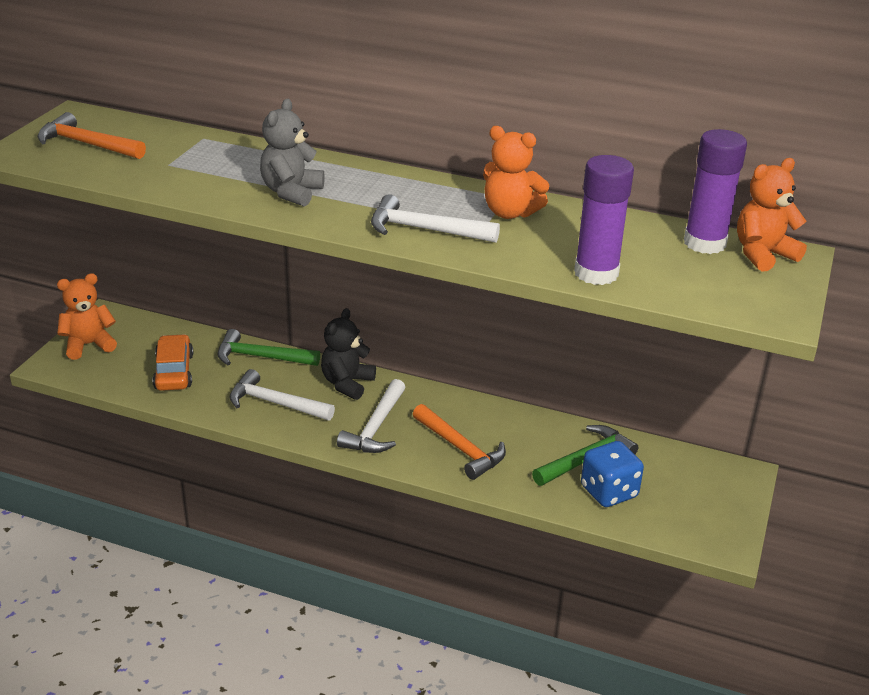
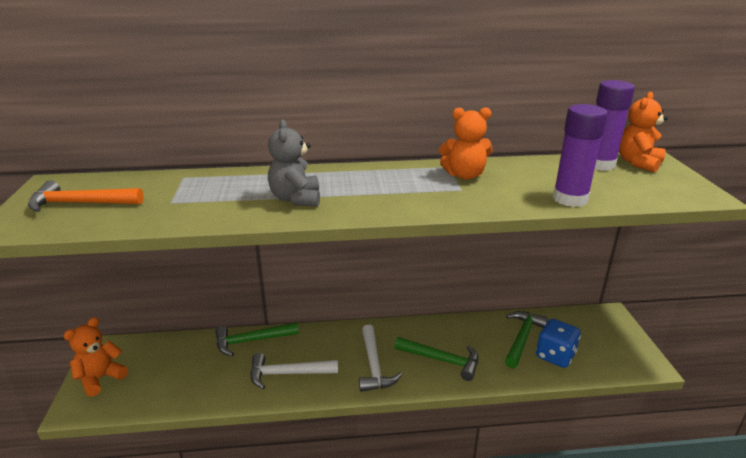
camera: 25 degrees left, 5 degrees down
orange car [152,334,193,391] -> none
black teddy bear [321,308,376,400] -> none
white hammer [371,194,500,243] -> none
orange hammer [413,404,506,480] -> green hammer [395,337,479,381]

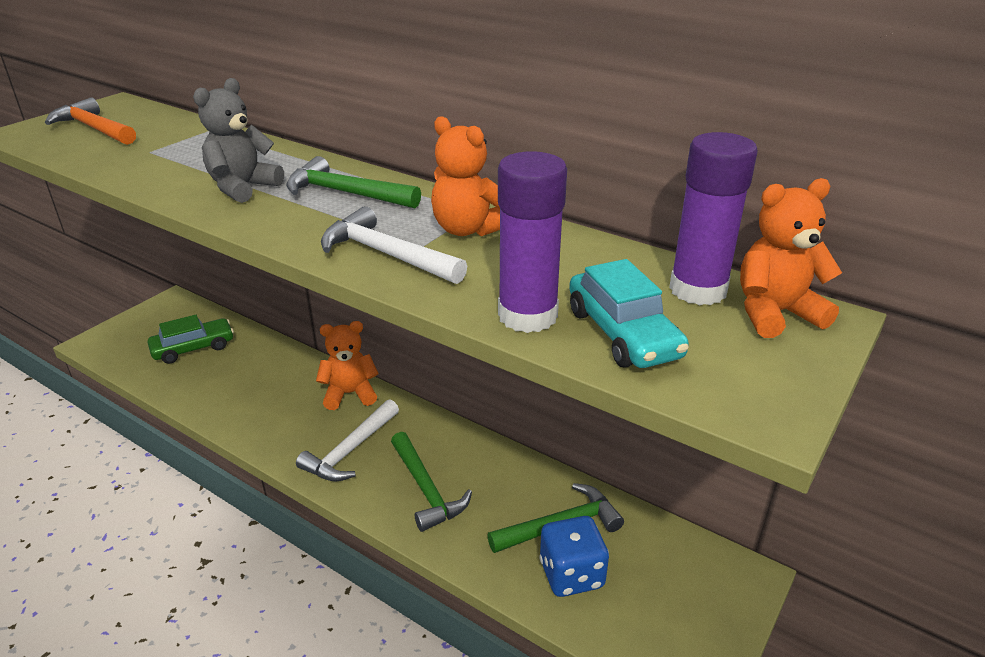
camera: 40 degrees right, 5 degrees up
orange teddy bear [64,317,128,397] -> orange teddy bear moved to [316,321,379,410]
green hammer [215,322,299,356] -> green hammer moved to [286,156,421,208]
white hammer [250,353,338,389] -> white hammer moved to [321,206,467,284]
none -> green car [148,315,234,364]
none -> turquoise car [569,259,689,368]

